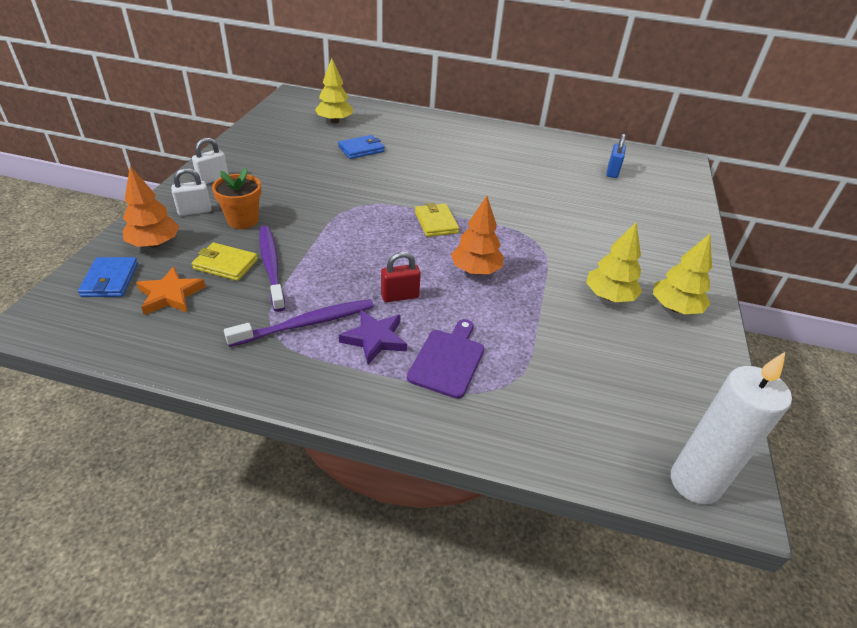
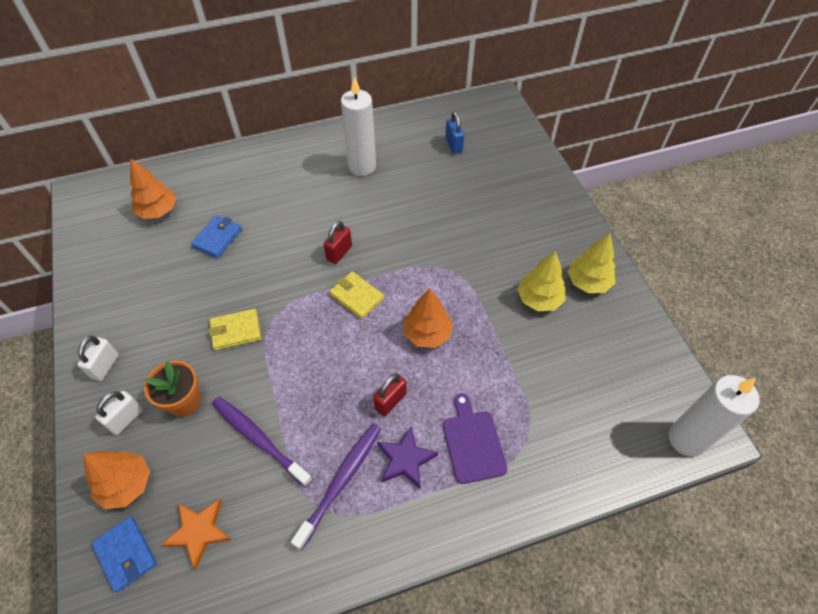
camera: 30 degrees left, 15 degrees up
yellow wallet [192,243,258,281] -> yellow wallet moved to [209,309,261,350]
yellow tree [315,58,353,123] -> orange tree [130,159,176,219]
none -> red padlock [324,221,352,264]
none -> white candle [341,77,376,176]

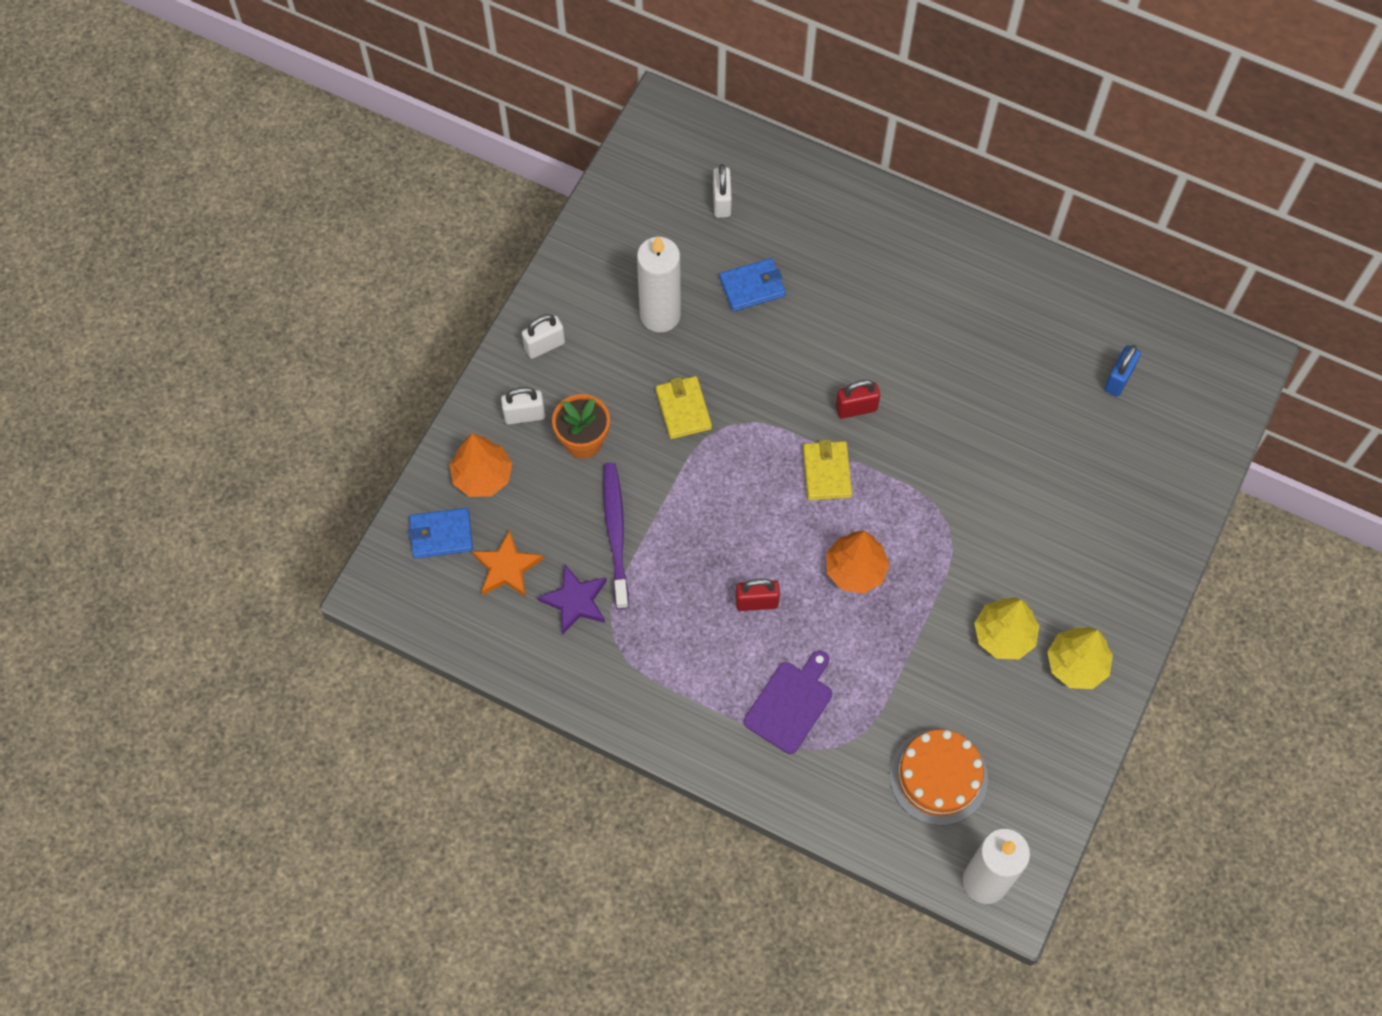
camera: 45 degrees right, 10 degrees up
blue wallet [91,516,157,593] -> blue wallet turned 75 degrees clockwise [408,508,473,558]
orange tree [130,159,176,219] -> white padlock [713,164,732,218]
yellow wallet [209,309,261,350] -> yellow wallet turned 45 degrees clockwise [656,376,712,439]
purple toothbrush [291,423,381,550] -> none
white candle [341,77,376,176] -> white candle moved to [637,236,681,333]
purple star [377,426,438,489] -> purple star moved to [537,565,607,635]
none -> orange cake [890,729,988,826]

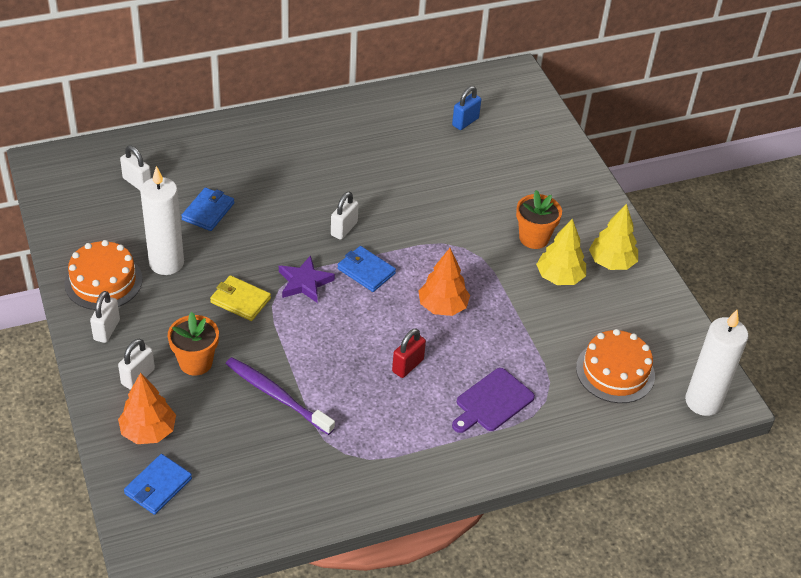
camera: 50 degrees left, 20 degrees down
orange star [472,530,543,597] -> none
purple star [537,565,607,635] -> purple star moved to [279,256,335,303]
purple cutting board [744,651,832,754] -> purple cutting board turned 120 degrees counterclockwise [452,368,535,433]
yellow wallet [803,440,852,500] -> blue wallet [337,246,396,292]
red padlock [836,380,880,419] -> white padlock [331,192,359,240]
blue padlock [1104,345,1141,397] -> blue padlock turned 60 degrees clockwise [452,86,481,130]
none -> orange cake [64,240,143,310]
none -> orange flower pot [516,190,562,249]

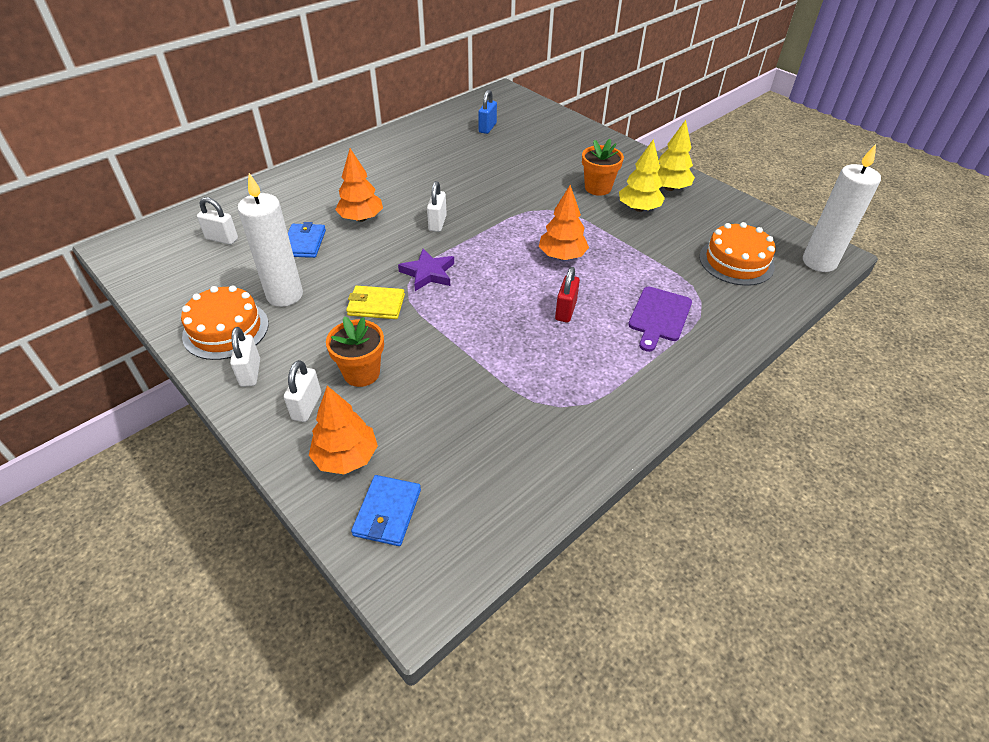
camera: 20 degrees left, 0 degrees up
purple toothbrush [226,357,335,435] -> none
blue wallet [337,246,396,292] -> none
none -> orange tree [335,148,383,222]

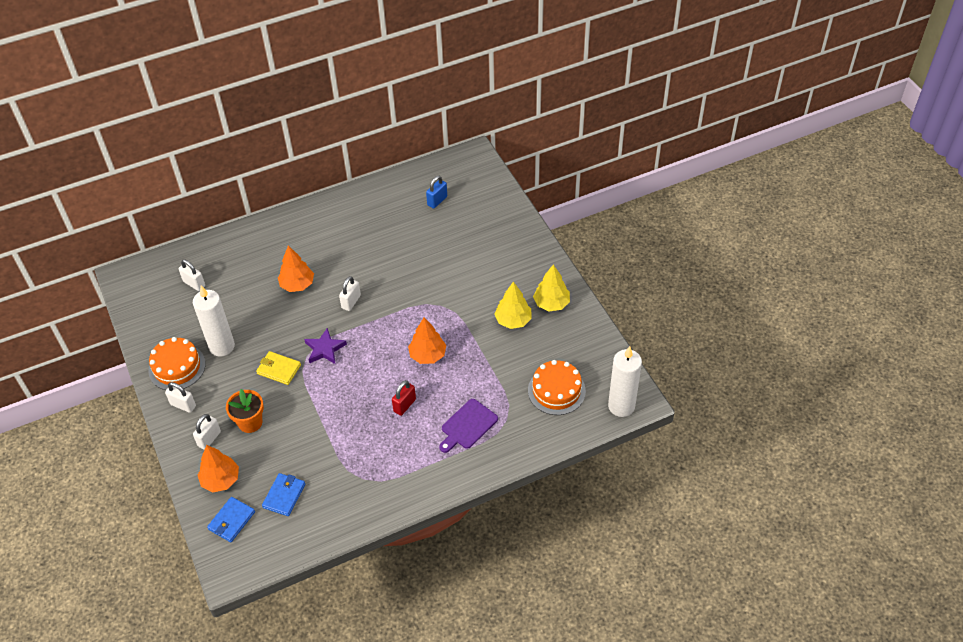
camera: 20 degrees right, 5 degrees up
white padlock [230,327,260,387] -> white padlock turned 75 degrees counterclockwise [165,382,196,413]
blue wallet [288,222,326,258] -> blue wallet moved to [262,473,305,516]
orange flower pot [582,139,624,196] -> none

